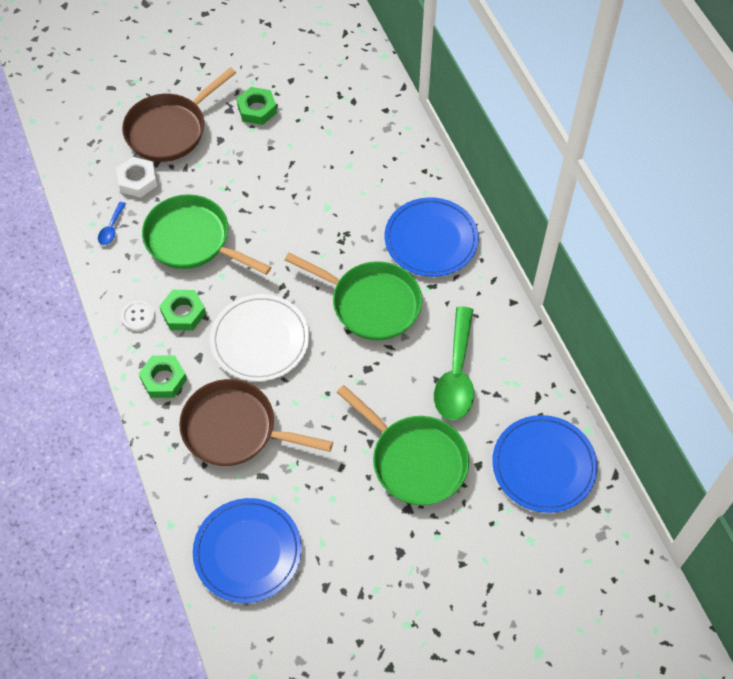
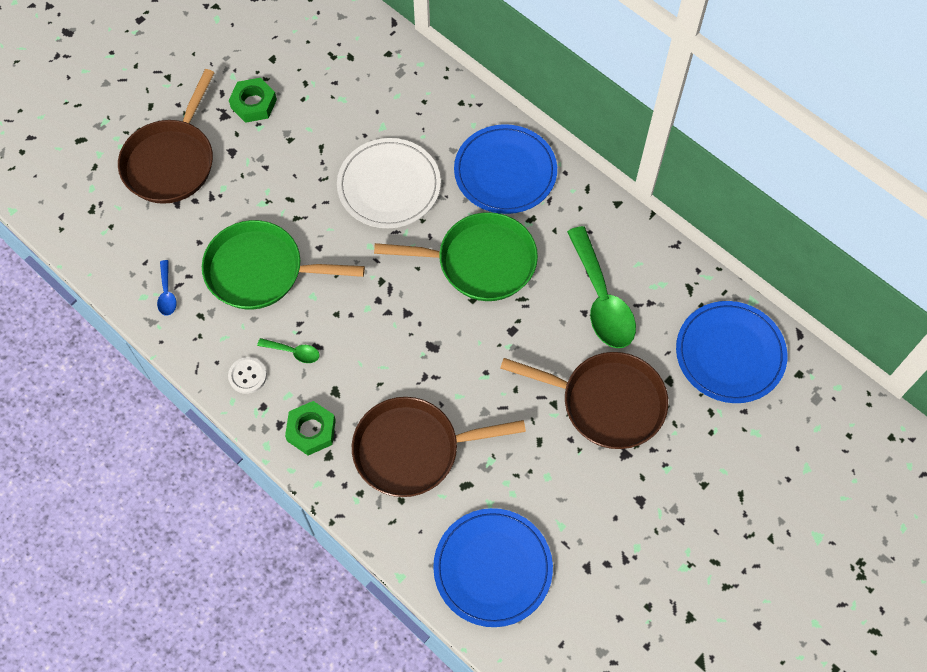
camera: 25 degrees left, 5 degrees up
white nut [116,157,157,198] -> none
green nut [159,290,206,331] -> green spoon [257,338,320,363]
white plate [210,294,309,381] -> white plate moved to [337,138,441,228]
green pan [337,385,469,505] -> brown pan [500,352,668,449]

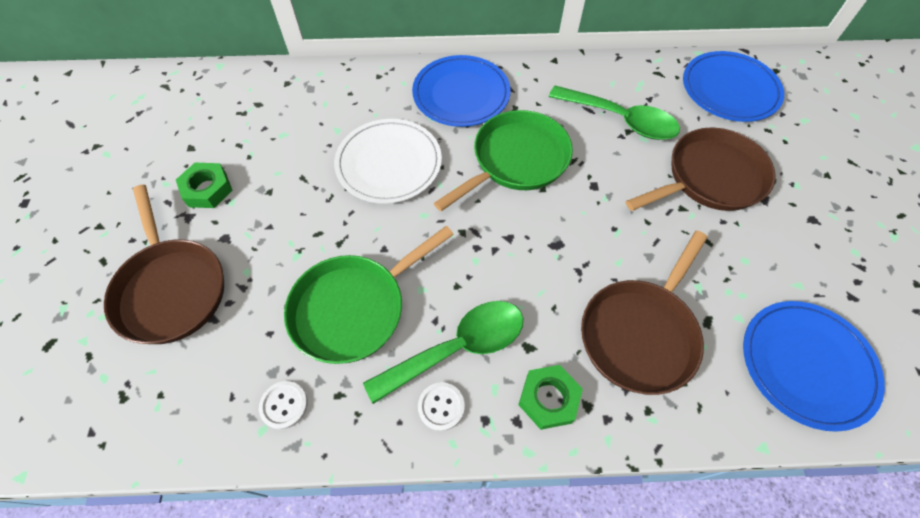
camera: 45 degrees left, 5 degrees down
blue spoon [157,260,177,316] -> white button [259,381,308,430]
green spoon [257,338,320,363] -> green spoon [363,301,523,404], size x2.23

